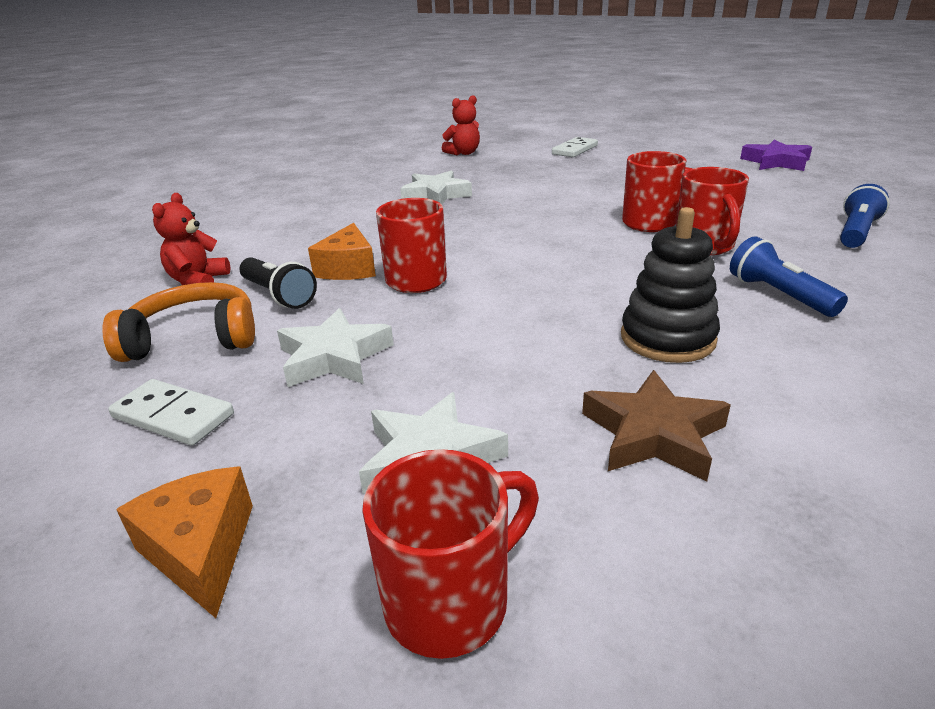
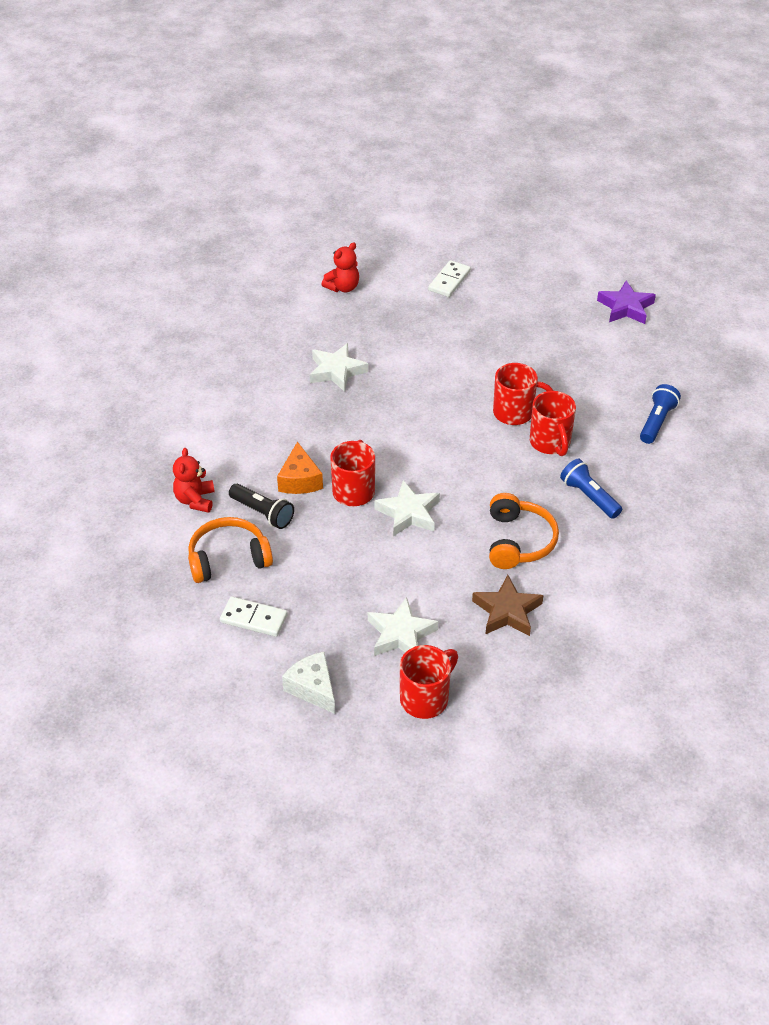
camera: 10 degrees left, 15 degrees up
orange cheese [116,466,253,618] -> white cheese [282,652,335,714]
white star [277,308,394,387] -> white star moved to [374,480,440,536]
black stacking toy [621,207,720,363] -> orange headphones [489,493,559,569]

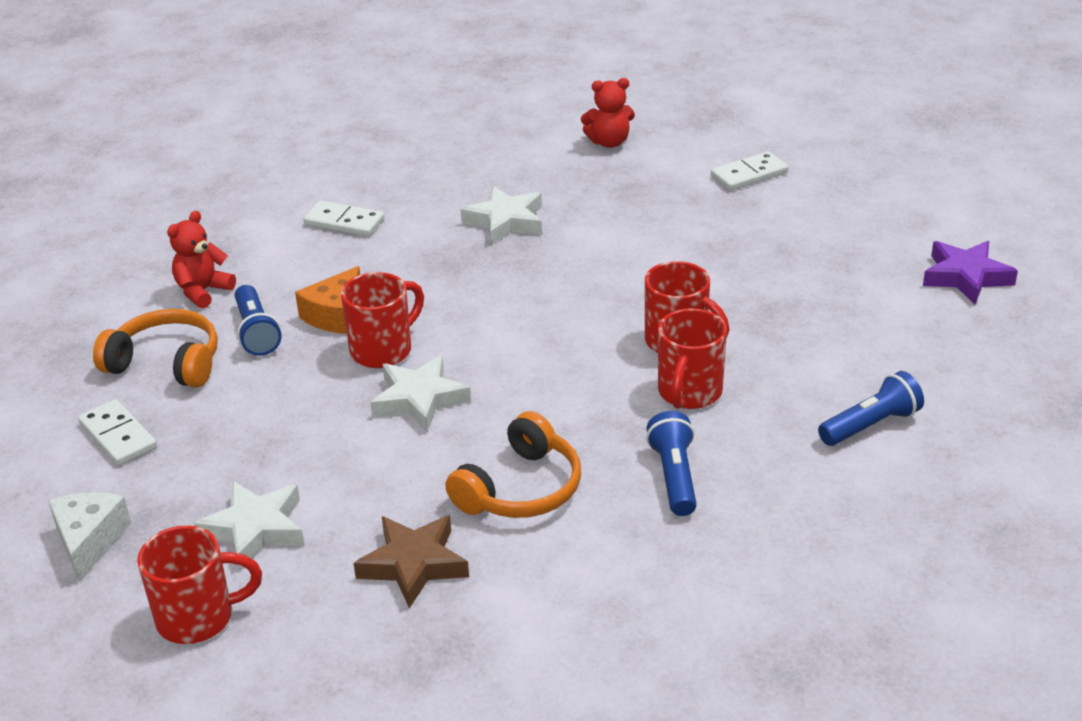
camera: 35 degrees right, 10 degrees down
black flashlight [229,484,294,529] -> blue flashlight [235,285,282,356]
none -> white domino [303,201,384,237]

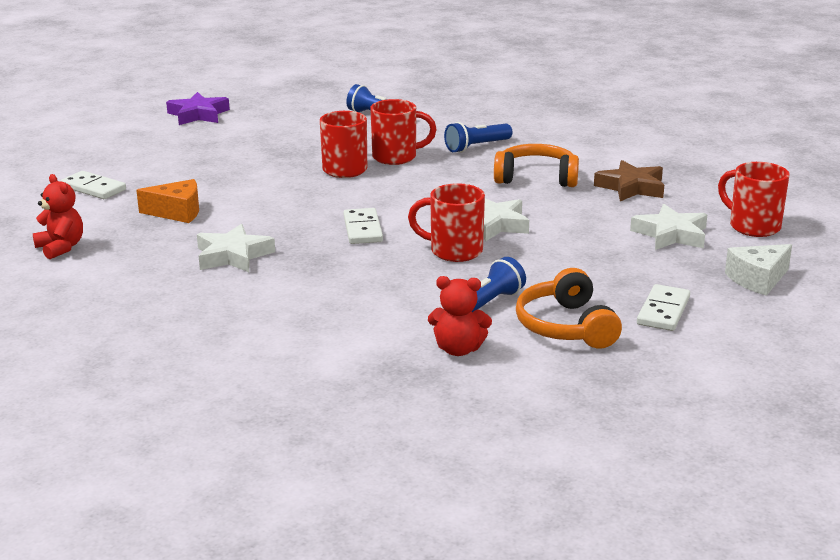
camera: 120 degrees left, 10 degrees down
orange cheese [295,266,360,334] -> orange cheese moved to [136,179,199,223]
white domino [303,201,384,237] -> white domino moved to [343,208,383,244]

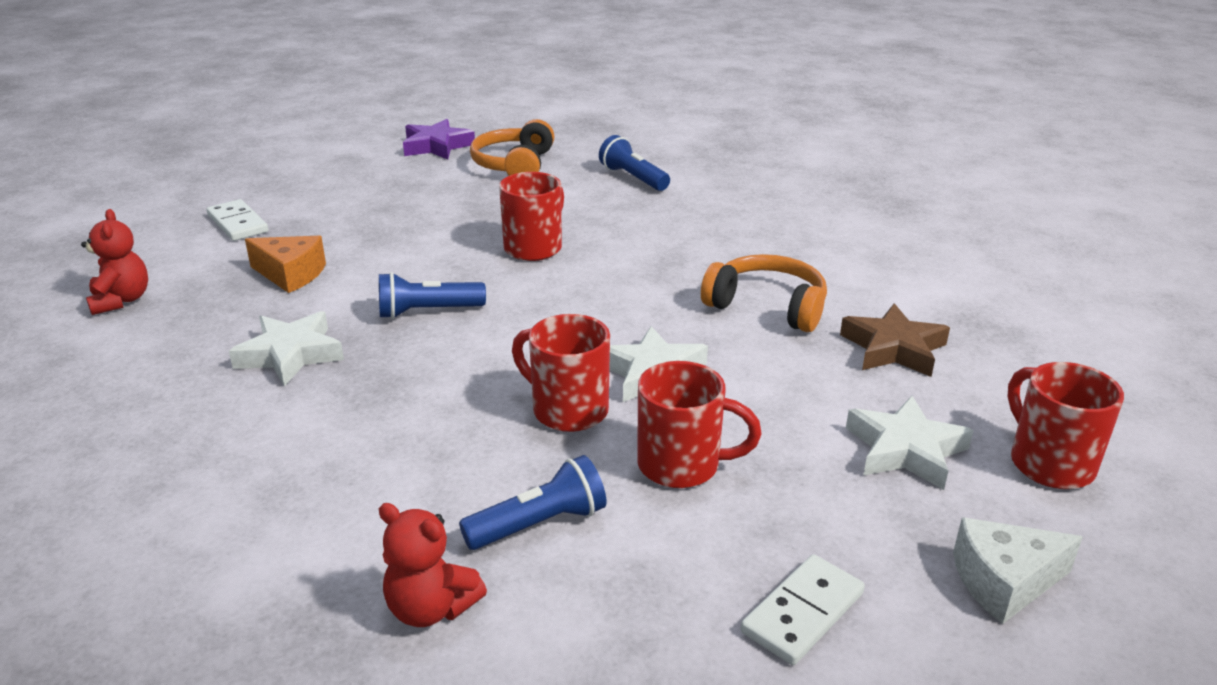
camera: 20 degrees right, 5 degrees up
white domino [343,208,383,244] -> none
red mug [370,99,437,165] -> red mug moved to [637,361,762,488]
blue flashlight [444,122,512,153] -> blue flashlight moved to [379,272,486,319]
orange headphones [516,268,622,349] -> orange headphones moved to [470,119,554,176]

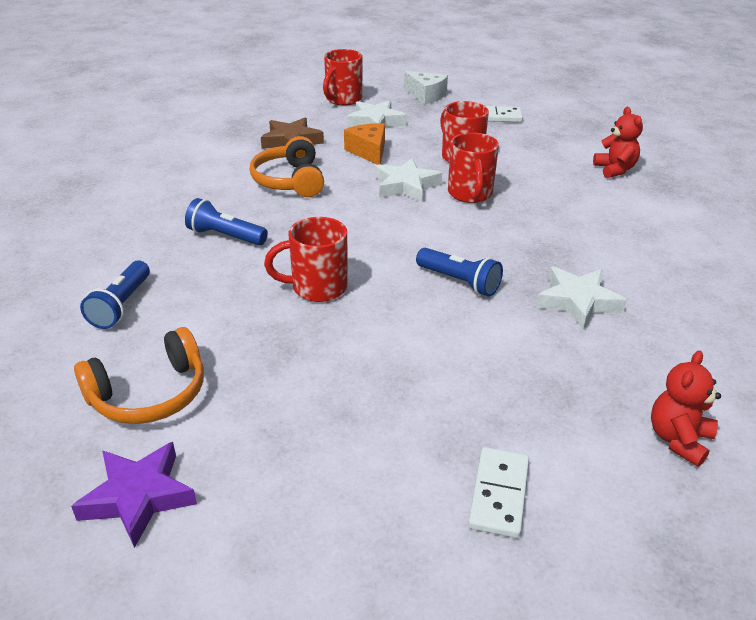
camera: 130 degrees left, 5 degrees up
orange cheese [245,236,326,293] -> orange cheese moved to [344,123,385,165]
blue flashlight [459,455,607,550] -> blue flashlight moved to [185,198,268,246]

